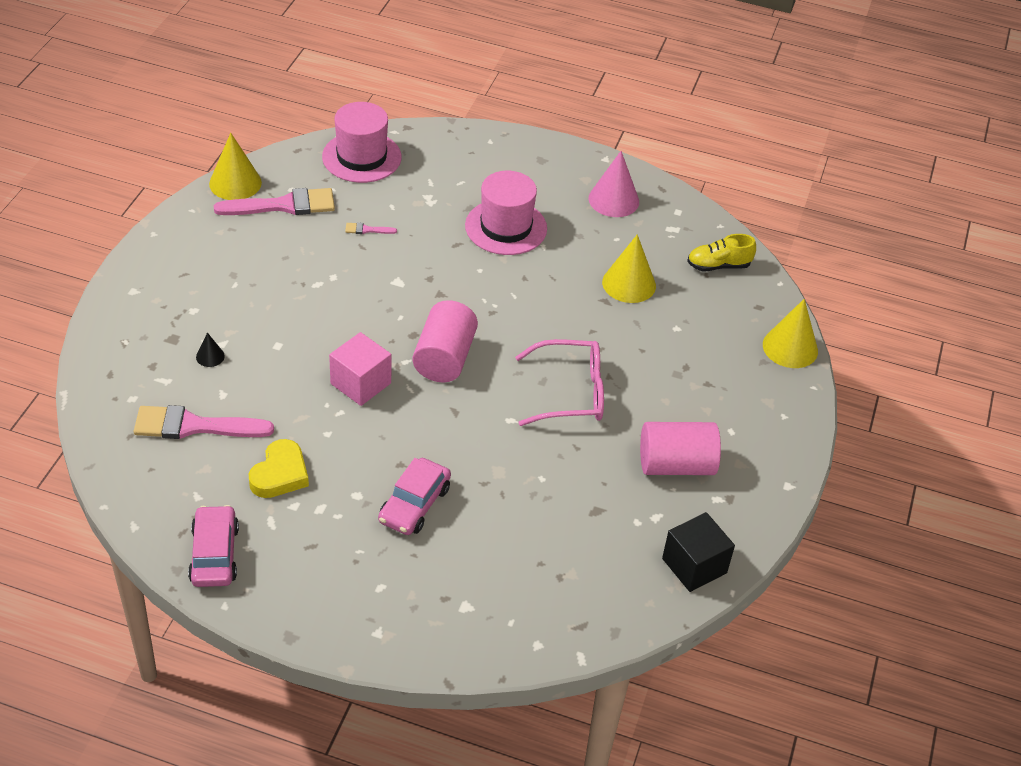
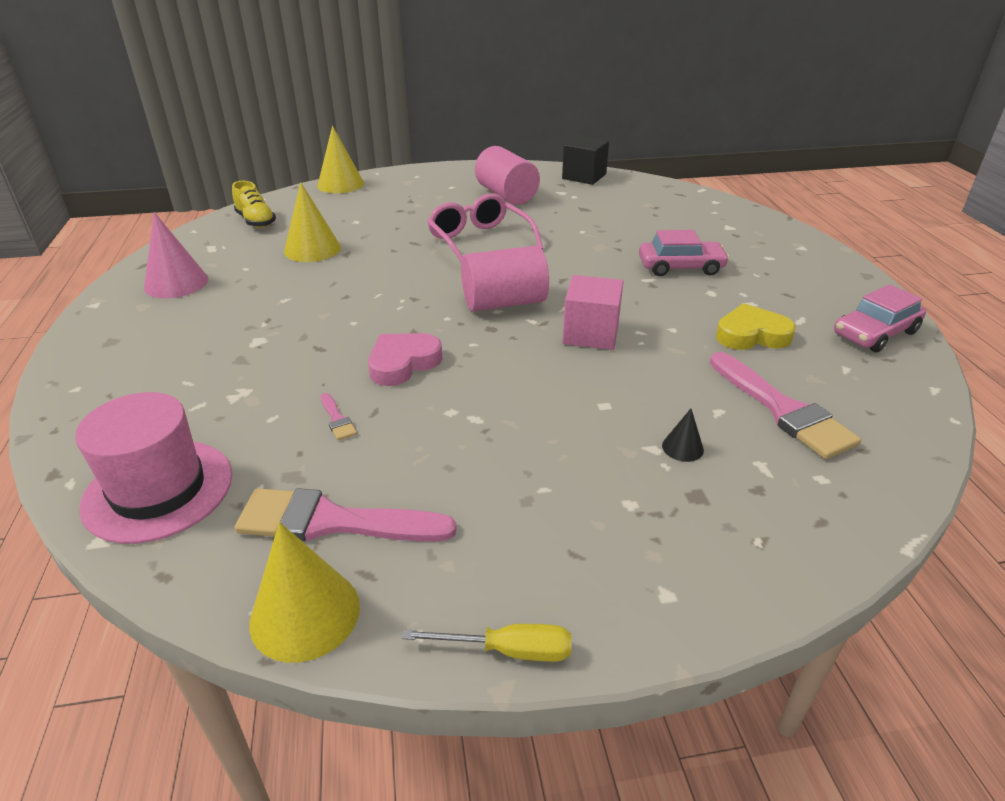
camera: 115 degrees left, 10 degrees down
pink brush [214,188,335,215] -> pink brush turned 45 degrees counterclockwise [235,488,457,542]
pink hat [465,171,547,255] -> none
none -> pink heart [368,333,443,386]
none -> yellow screwdriver [402,624,572,662]

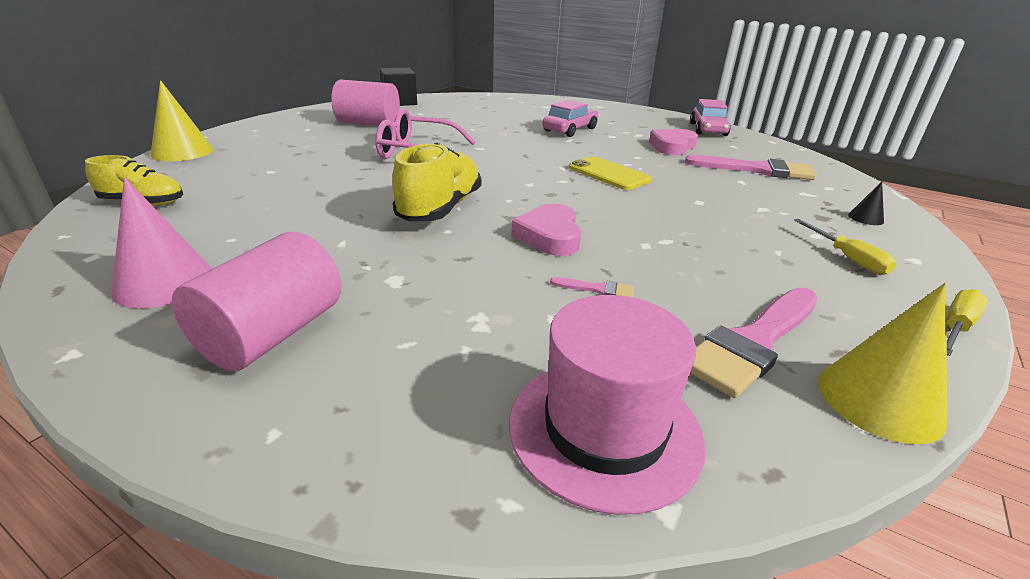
camera: 50 degrees left, 5 degrees down
yellow cone [284,182,341,262] -> none
pink cylinder [461,245,549,311] -> pink cylinder moved to [172,232,341,371]
pink cube [562,275,624,350] -> yellow phone [569,156,652,190]
black cone [662,409,704,462] -> black cone moved to [848,181,884,225]
yellow heart [716,303,796,350] -> pink heart [649,129,698,155]
none -> yellow shoe [392,143,481,222]
none -> yellow screwdriver [794,219,896,275]

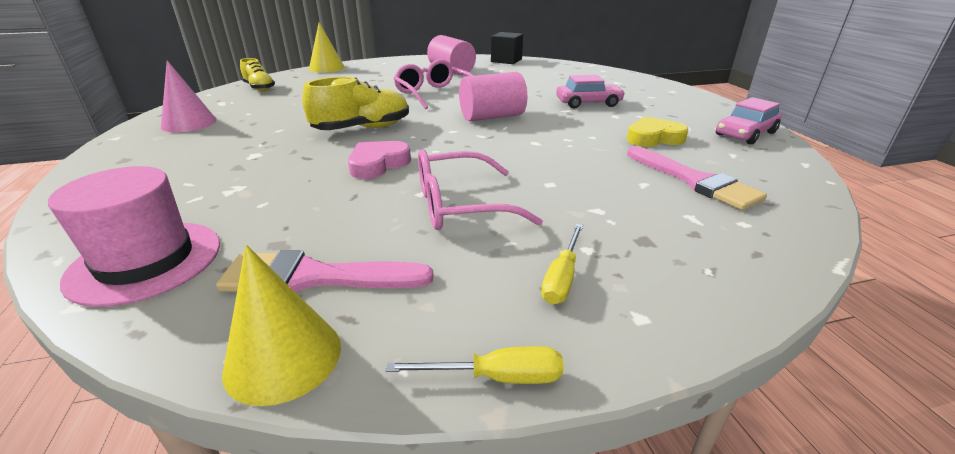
camera: 45 degrees right, 0 degrees up
pink cylinder [172,232,341,371] -> pink cylinder moved to [459,72,527,121]
pink brush [550,277,634,298] -> none
yellow phone [569,156,652,190] -> none
pink heart [649,129,698,155] -> yellow heart [627,116,689,147]
black cone [848,181,884,225] -> none
none -> pink glasses [418,149,543,230]

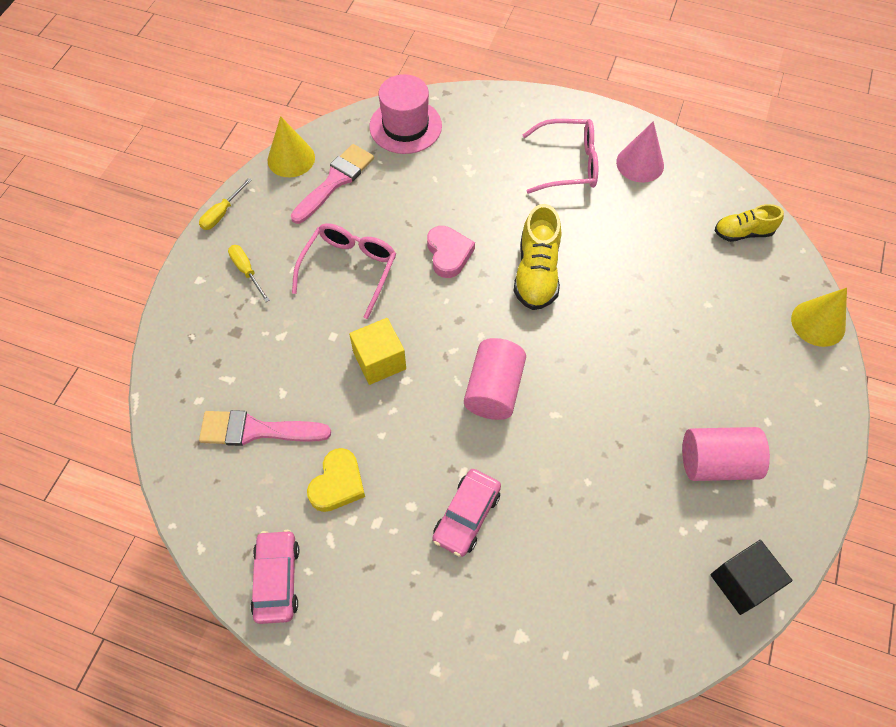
camera: 125 degrees right, 30 degrees up
pink glasses [393,59,474,109] -> pink glasses moved to [523,119,598,194]
none -> yellow cube [349,318,406,385]

